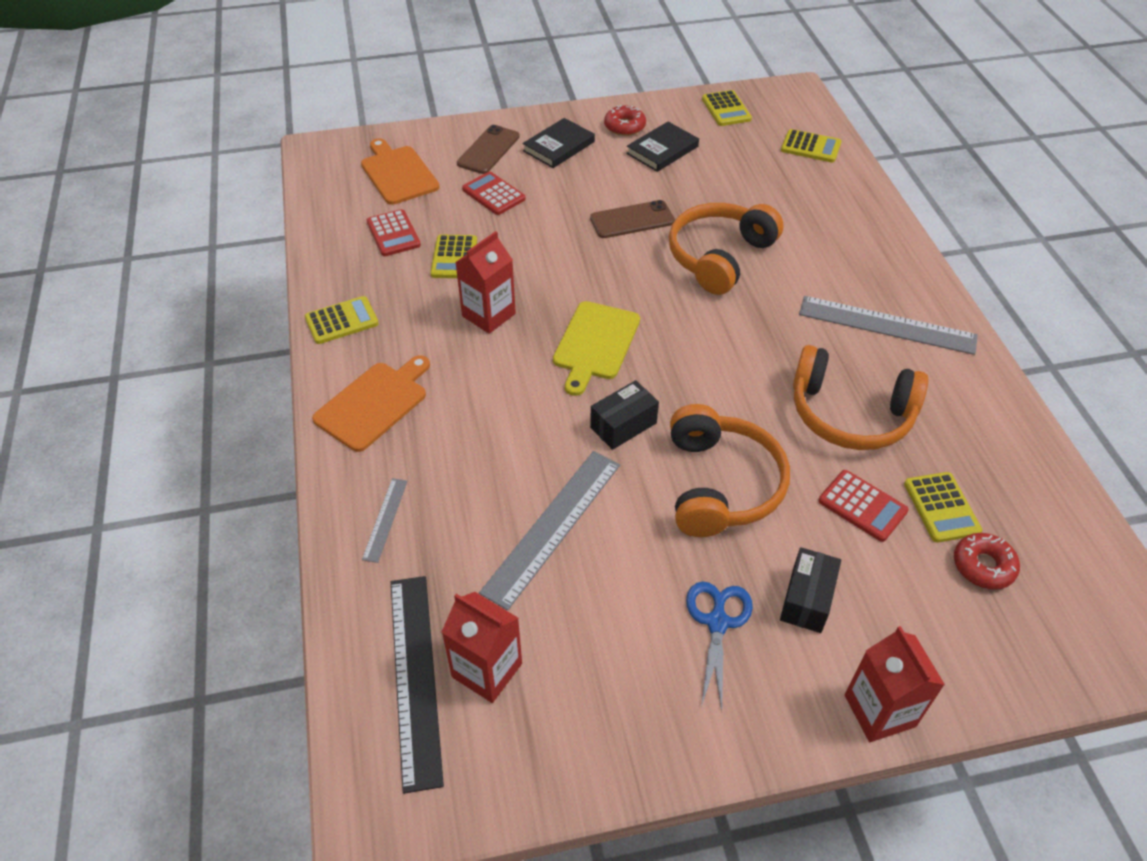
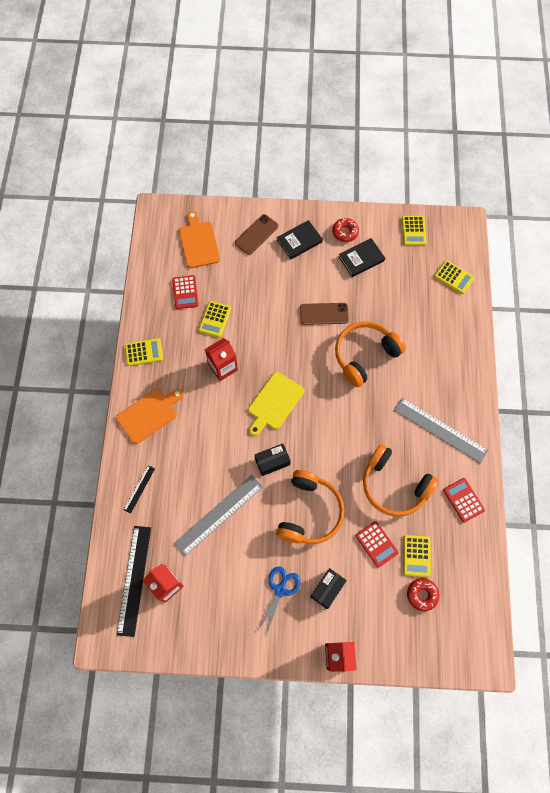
camera: 15 degrees right, 20 degrees up
grey ruler [362,478,407,563] -> black ruler [124,465,155,513]
red calculator [462,171,525,215] -> red calculator moved to [443,478,485,523]

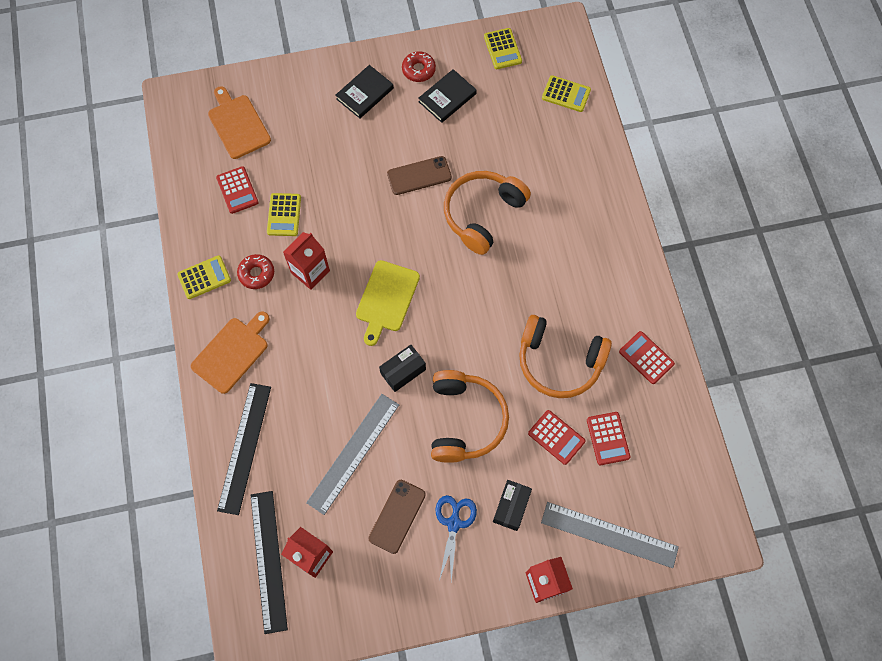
camera: 15 degrees left, 0 degrees up
black ruler [124,465,155,513] -> black ruler [217,383,271,515], size x2.03
brown phone [235,214,278,255] -> brown phone moved to [368,480,426,554]
grey ruler [394,398,488,464] -> grey ruler moved to [541,502,679,568]
yellow calculator [403,535,431,577] -> red calculator [587,412,630,465]
red donut [407,578,439,611] -> red donut moved to [237,254,274,289]

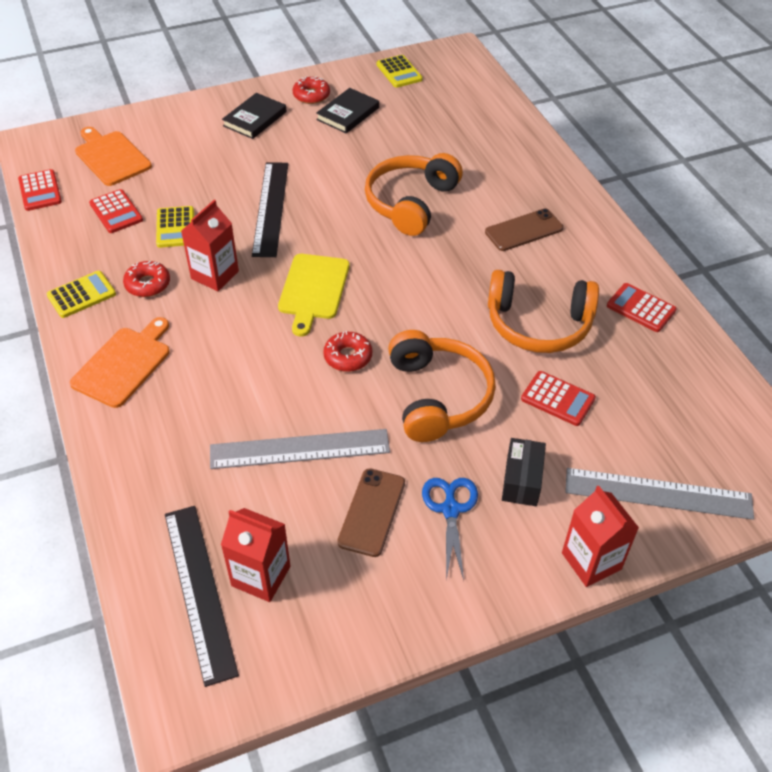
camera: 10 degrees left, 20 degrees down
black ruler [217,383,271,515] -> black ruler moved to [252,162,288,257]
grey ruler [306,394,399,515] -> grey ruler turned 60 degrees clockwise [210,429,390,469]
black box [379,345,426,392] -> red donut [323,331,372,372]
brown phone [387,156,452,195] -> brown phone moved to [485,208,563,251]
yellow calculator [542,75,591,112] -> none
red calculator [587,412,630,465] -> red calculator moved to [18,169,62,211]

